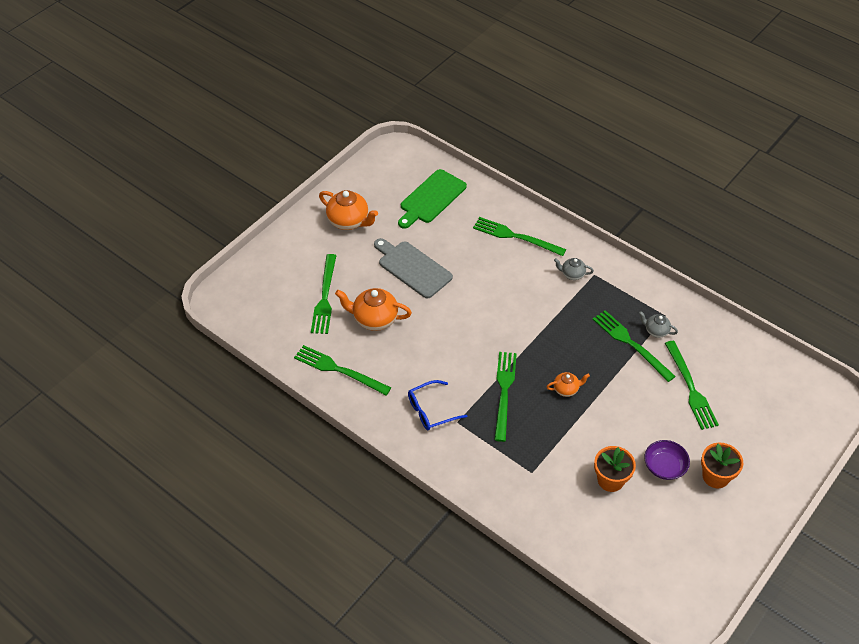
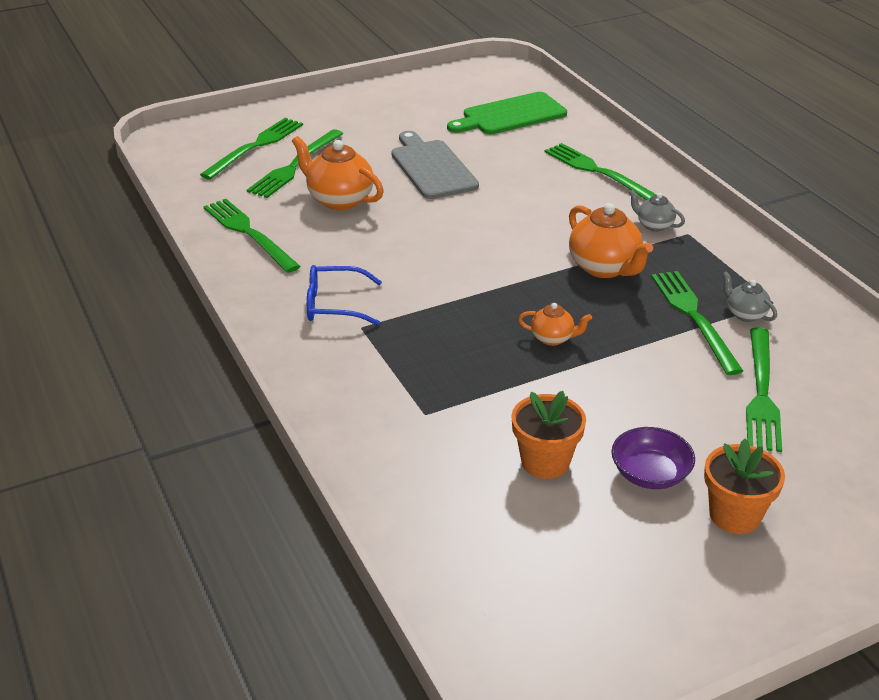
camera: 25 degrees right, 15 degrees down
orange teapot [319,190,378,230] -> orange teapot moved to [569,203,653,278]
green fork [494,352,517,442] -> green fork moved to [200,118,303,180]

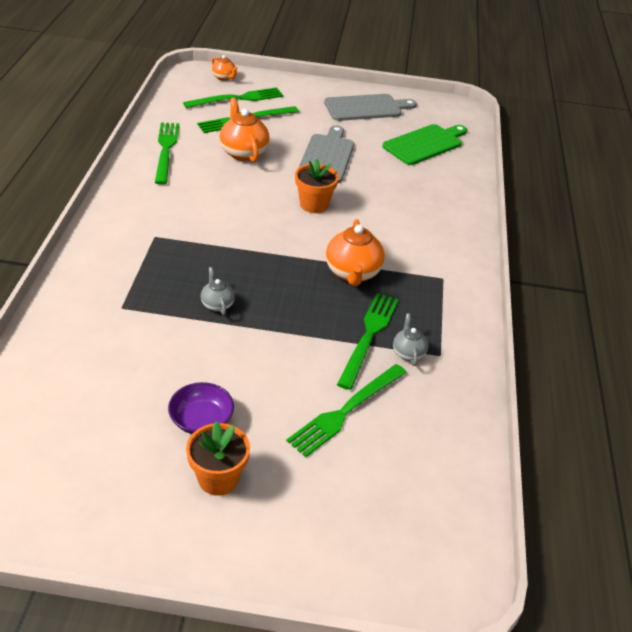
camera: 30 degrees right, 5 degrees up
blue glasses [307,265,382,326] -> none
green cutting board [447,92,567,134] -> green cutting board turned 135 degrees clockwise [382,124,467,165]
orange flower pot [511,391,586,479] -> orange flower pot moved to [295,159,339,213]
orange teapot [518,303,592,346] -> orange teapot moved to [212,55,238,81]
green fork [545,143,657,200] -> none
grey teapot [629,190,685,232] -> grey teapot moved to [201,267,235,315]
none -> grey cutting board [324,94,417,121]

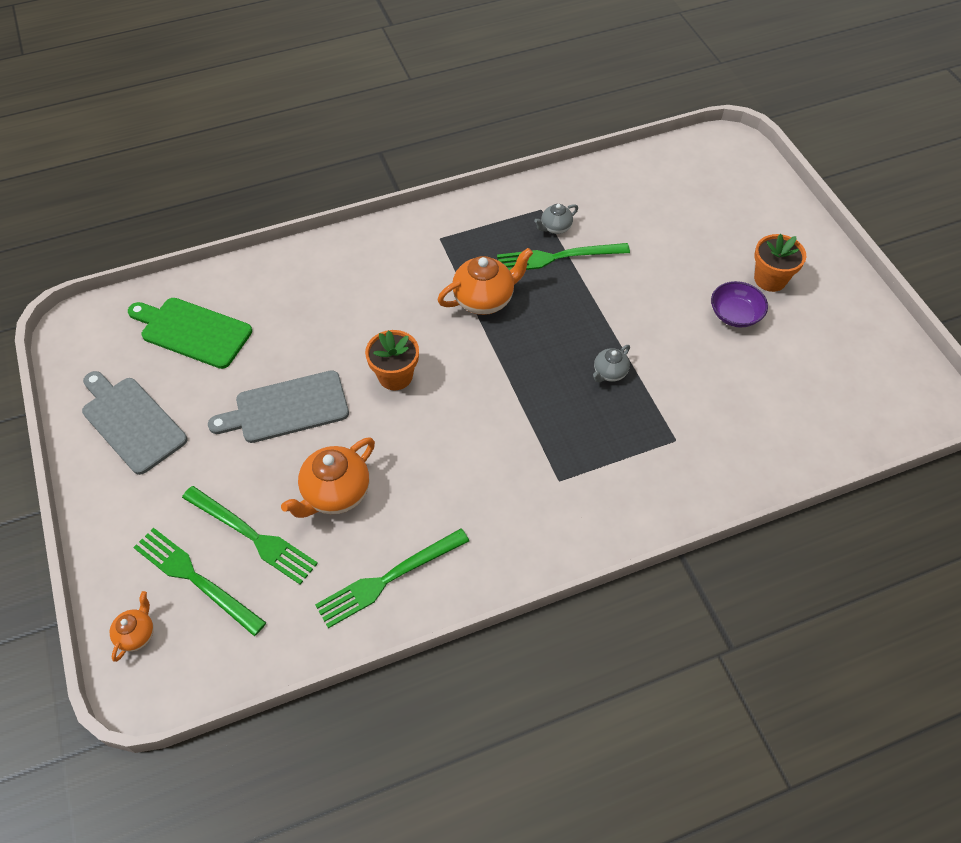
camera: 115 degrees left, 15 degrees up
green fork [286,364,407,457] -> none

